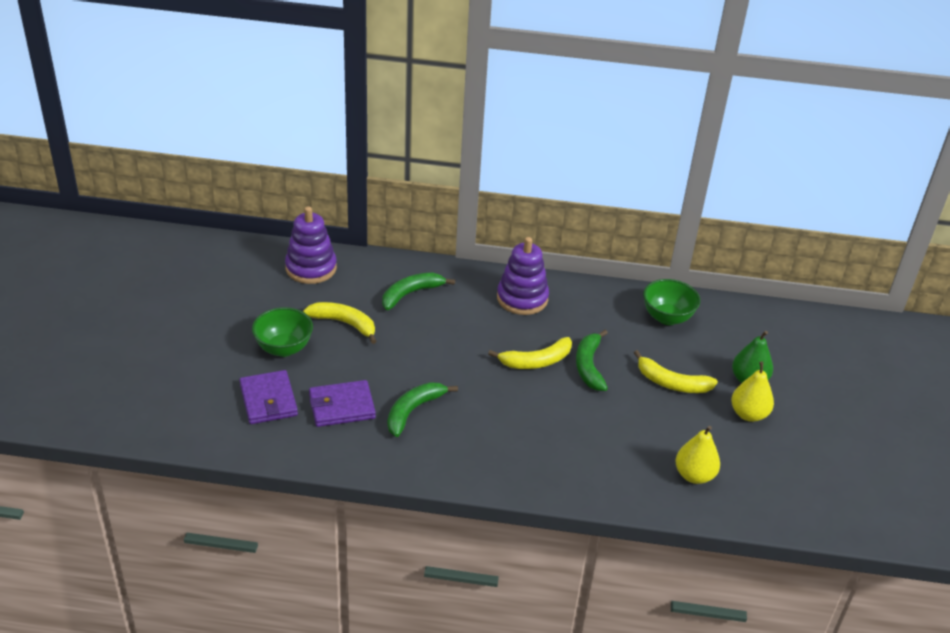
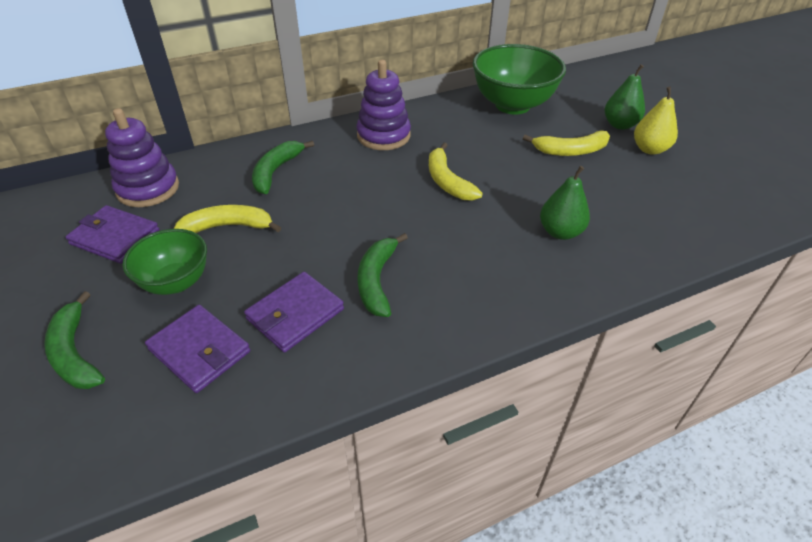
camera: 30 degrees left, 5 degrees up
yellow banana [488,337,572,369] -> yellow banana turned 120 degrees clockwise [429,143,483,201]
green banana [576,330,608,391] -> green banana moved to [44,291,105,389]
green bowl [643,279,700,325] -> green bowl [473,44,566,114], size x1.63
yellow pear [675,426,720,484] -> none
none -> purple wallet [66,205,159,264]
none -> green pear [540,166,590,240]

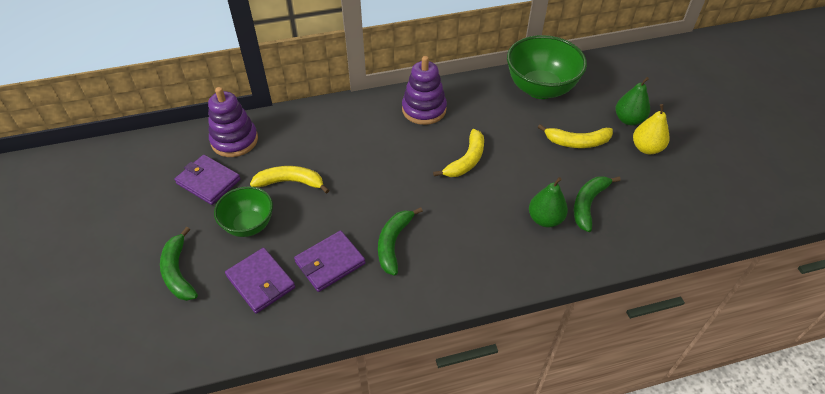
camera: 10 degrees right, 5 degrees up
green banana [252,141,314,194] -> green banana moved to [574,176,621,232]
yellow banana [429,143,483,201] -> yellow banana turned 135 degrees counterclockwise [433,129,484,177]

